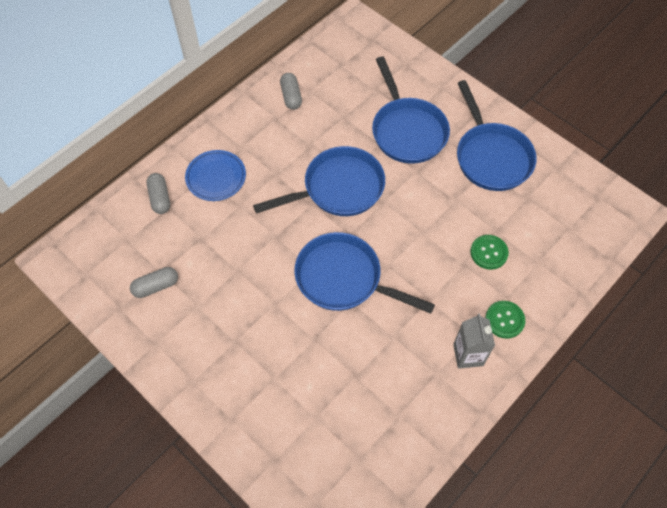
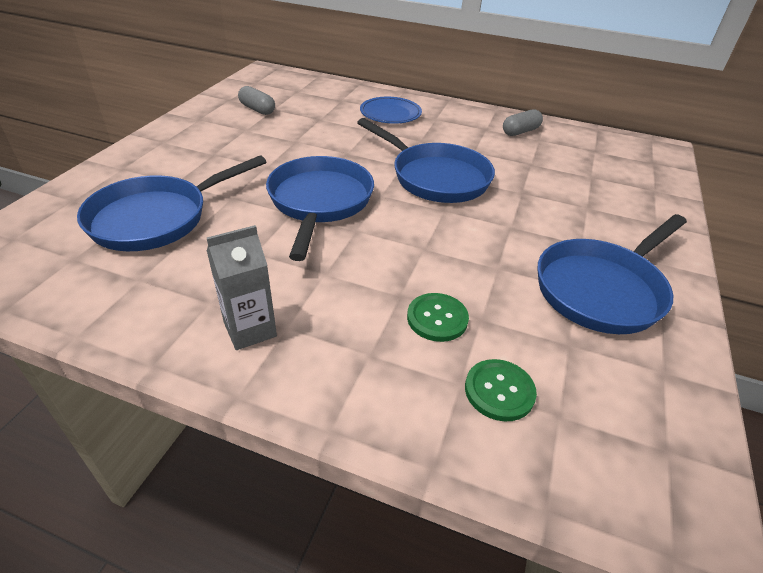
camera: 65 degrees right, 20 degrees down
grey capsule [146,173,170,214] -> none
blue pan [372,57,450,164] -> blue pan moved to [77,155,266,251]
green button [485,301,525,339] -> green button moved to [465,359,537,421]

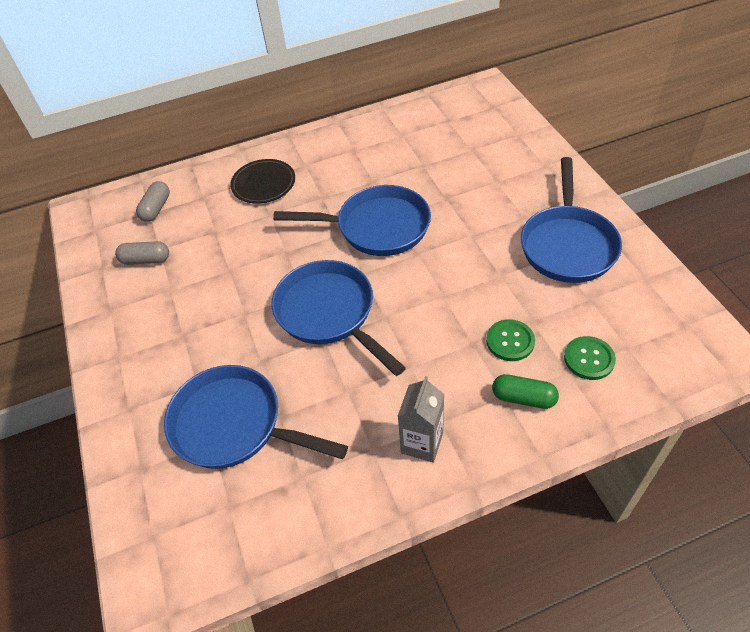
camera: 35 degrees left, 10 degrees up
blue pan [77,155,266,251] -> blue pan turned 105 degrees clockwise [164,365,348,469]
blue plate [360,97,422,124] -> black plate [230,159,295,203]
grey capsule [503,109,543,136] -> grey capsule moved to [136,181,170,222]
none -> green capsule [492,374,559,409]

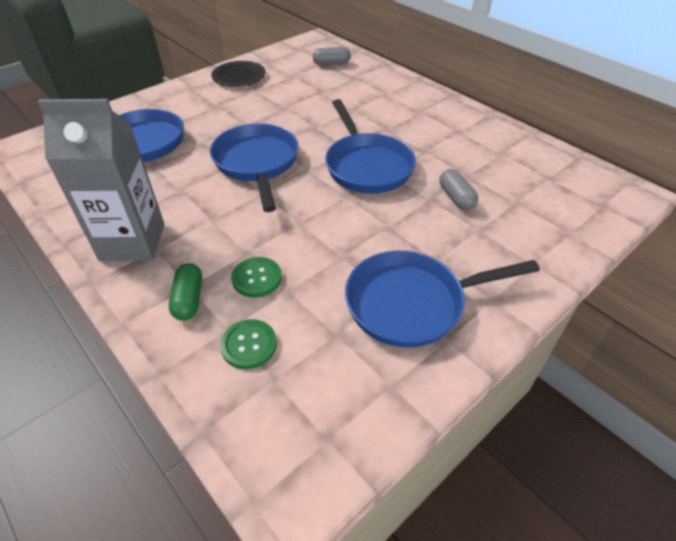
camera: 65 degrees right, 5 degrees down
grey capsule [115,241,169,265] -> grey capsule moved to [439,169,478,211]
black plate [230,159,295,203] -> black plate moved to [211,61,266,87]
blue pan [271,260,406,376] -> blue pan turned 45 degrees counterclockwise [210,123,299,212]
grey carton [398,376,444,463] -> grey carton [38,99,165,261], size x1.75

